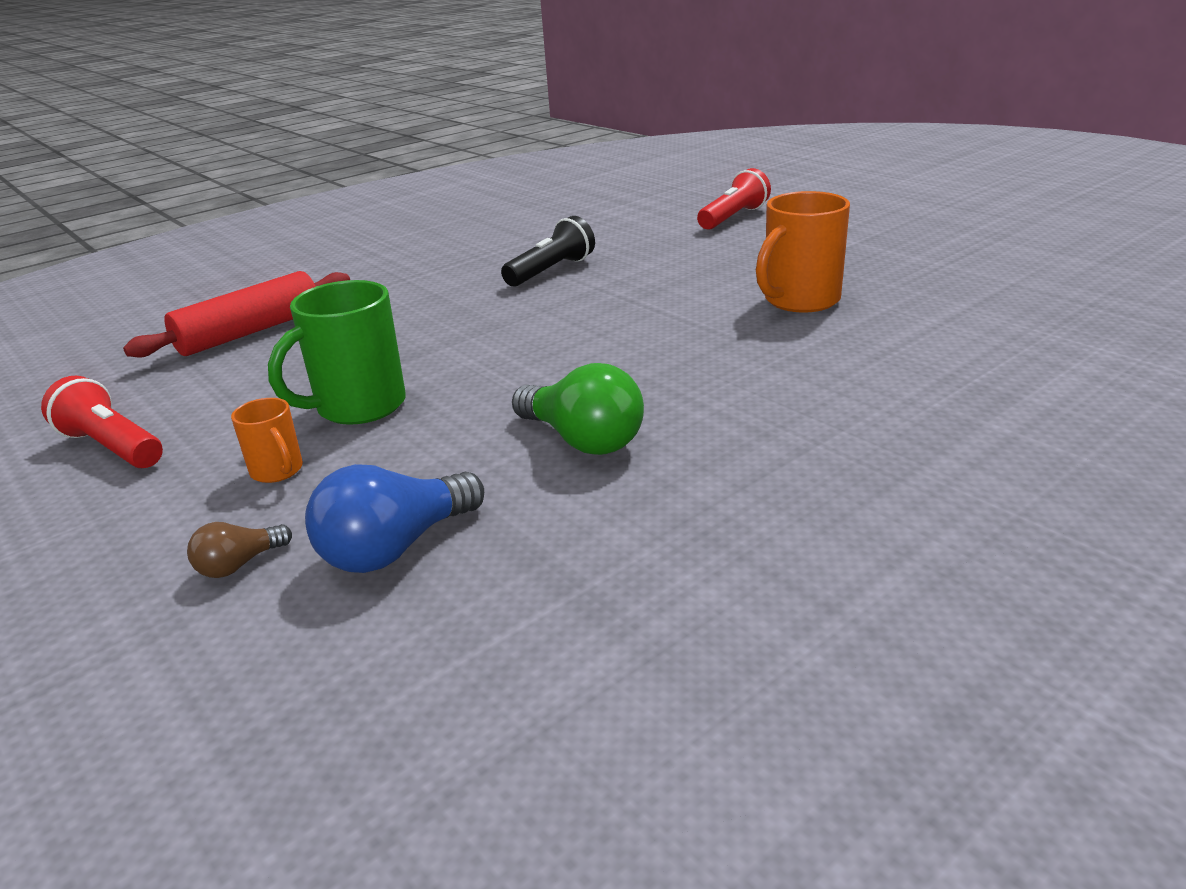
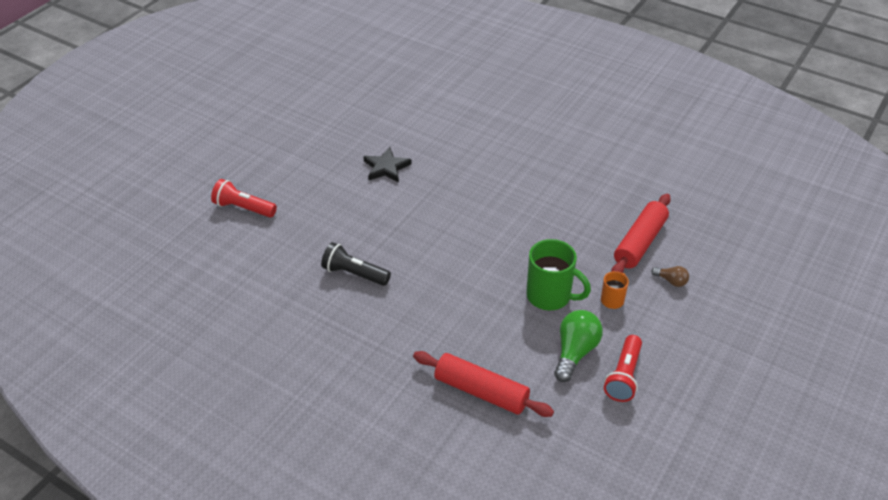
camera: 110 degrees left, 15 degrees up
blue light bulb [305,464,484,573] -> red rolling pin [611,194,671,273]
green light bulb [512,363,644,455] -> green light bulb moved to [554,310,603,382]
orange mug [756,191,850,313] -> black star [363,147,412,182]

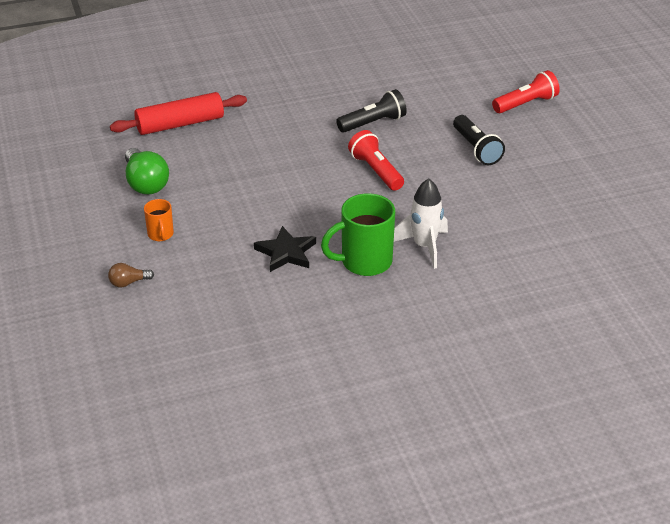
camera: 130 degrees right, 5 degrees down
black star [363,147,412,182] -> black star moved to [254,226,316,272]
green mug [526,239,591,310] -> green mug moved to [321,193,395,276]
red flashlight [604,335,642,402] -> red flashlight moved to [348,130,404,191]
red rolling pin [611,194,671,273] -> none
none -> white rocket [394,178,448,269]
none -> black flashlight [453,115,505,165]

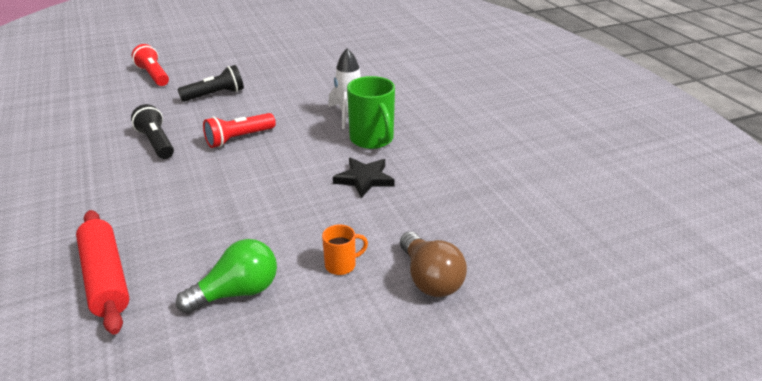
camera: 95 degrees left, 5 degrees down
brown light bulb [108,263,154,287] -> brown light bulb [400,232,467,297], size x1.91

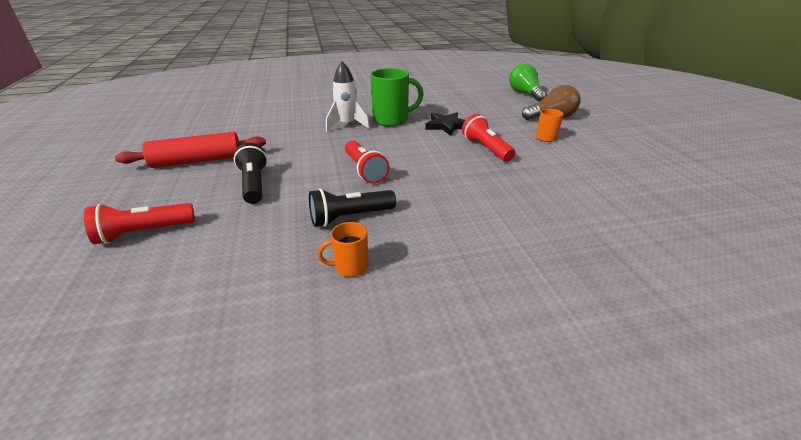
camera: 80 degrees left, 0 degrees up
red rolling pin [76,210,129,335] -> red rolling pin moved to [115,132,266,168]
green light bulb [176,239,277,314] -> green light bulb moved to [509,63,547,102]
none -> orange mug [317,222,369,277]
none -> red flashlight [462,114,515,162]

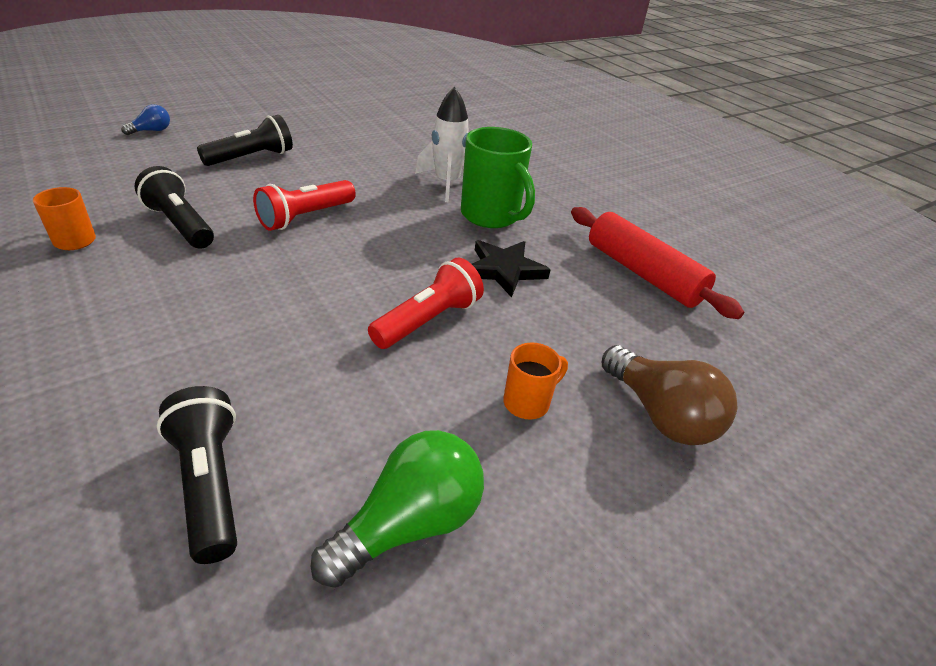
camera: 65 degrees right, 5 degrees up
red flashlight [84,203,195,244] -> blue light bulb [121,104,170,135]
red rolling pin [115,132,266,168] -> red rolling pin moved to [571,207,744,319]
green light bulb [509,63,547,102] -> green light bulb moved to [311,430,484,588]
none -> black flashlight [157,386,237,564]

